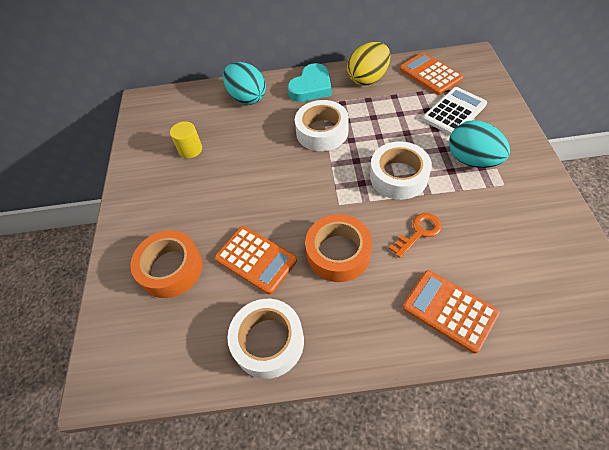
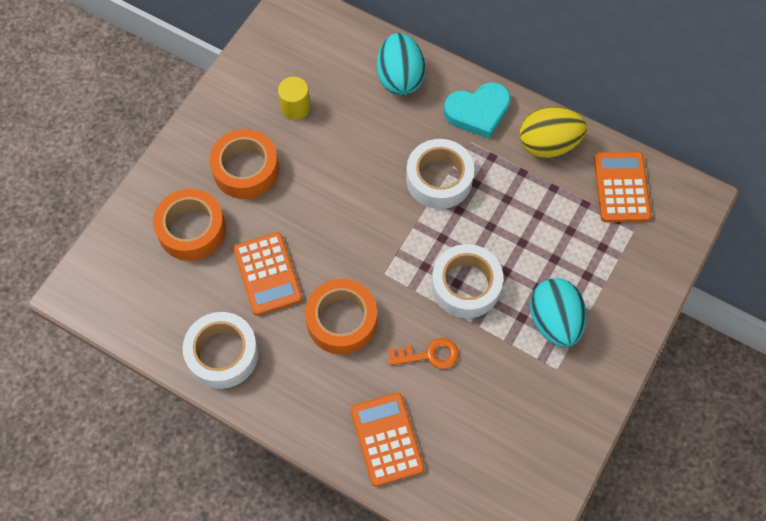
camera: 30 degrees right, 10 degrees up
white calculator [423,87,487,135] -> none
none -> orange tape [209,129,279,199]

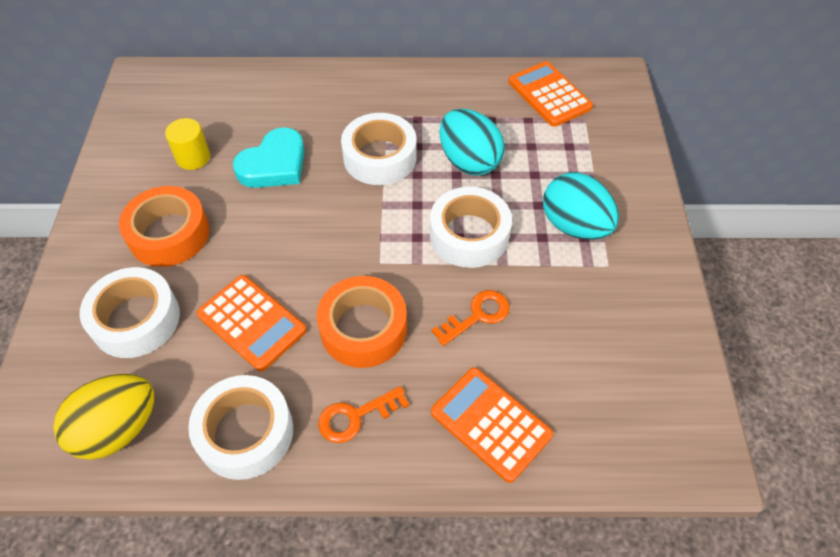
camera: 30 degrees left, 10 degrees down
orange tape [153,189,226,261] -> white tape [80,267,180,358]
turquoise egg [377,33,426,95] -> turquoise egg moved to [439,109,505,176]
turquoise heart [444,82,511,139] -> turquoise heart moved to [233,127,305,188]
yellow egg [519,107,587,158] -> yellow egg moved to [53,374,155,460]
none -> orange key [318,386,409,443]

